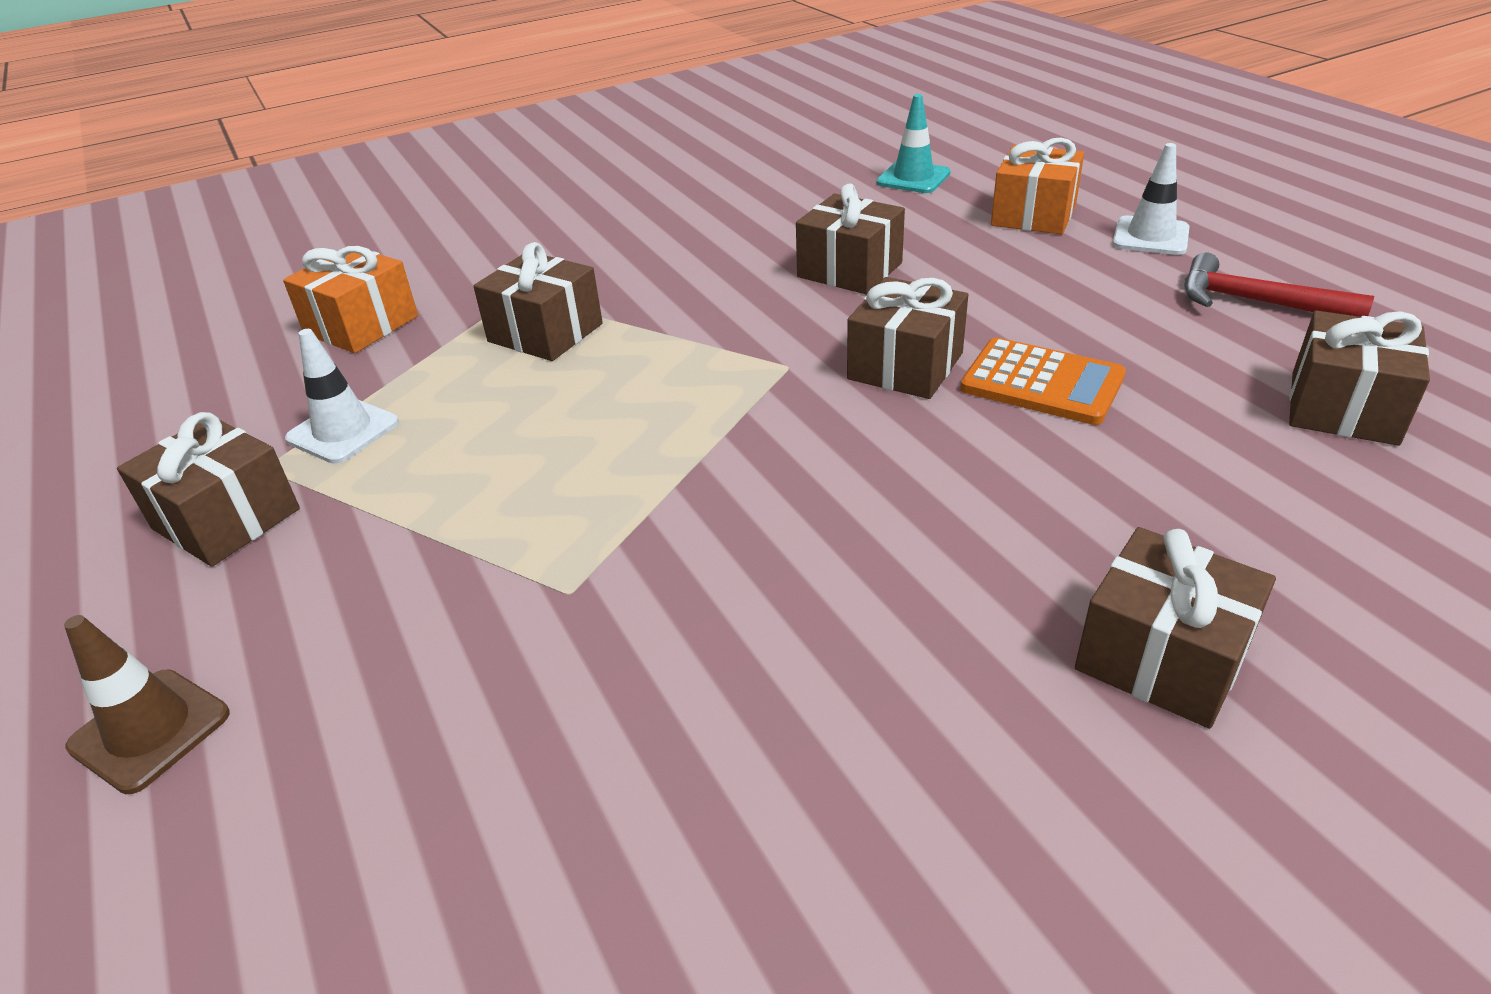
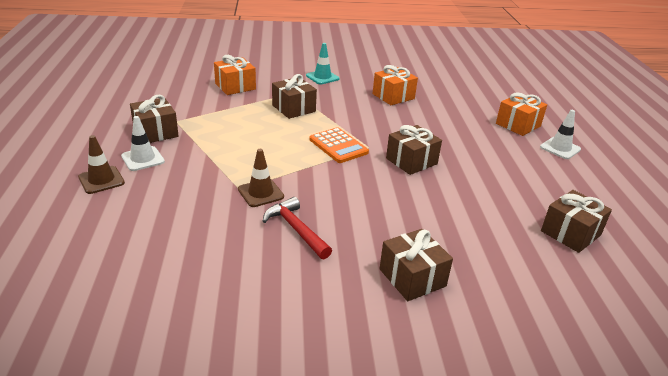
camera: 20 degrees right, 5 degrees down
white traffic cone [285,329,399,464] -> white traffic cone moved to [121,116,165,171]
brown gift [796,183,905,294] -> none
turquoise traffic cone [876,94,951,193] -> turquoise traffic cone moved to [306,43,339,85]
orange calculator [960,337,1126,425] -> orange calculator moved to [309,127,369,163]
red hammer [1185,252,1374,317] -> red hammer moved to [263,197,332,259]
none -> brown traffic cone [238,149,284,207]
none -> orange gift [373,65,418,105]

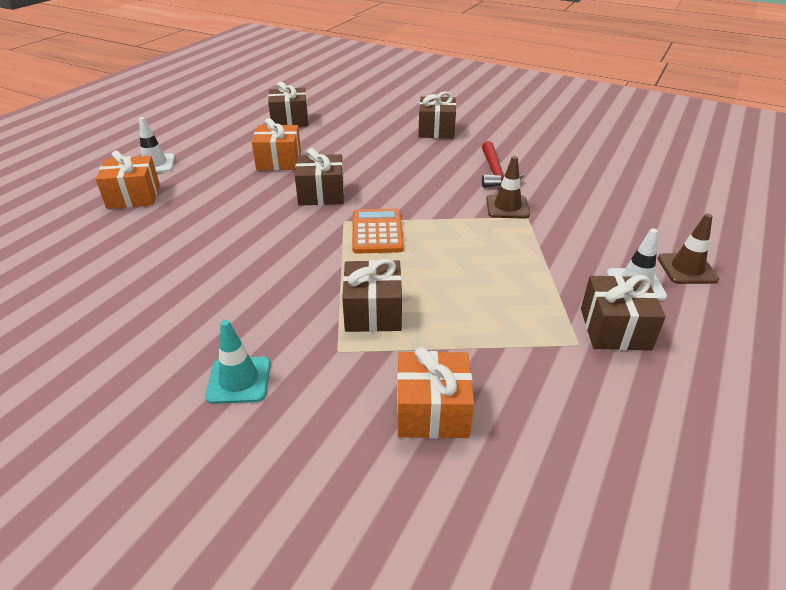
camera: 145 degrees left, 5 degrees up
orange gift [373,65,418,105] -> orange gift moved to [252,118,301,170]

